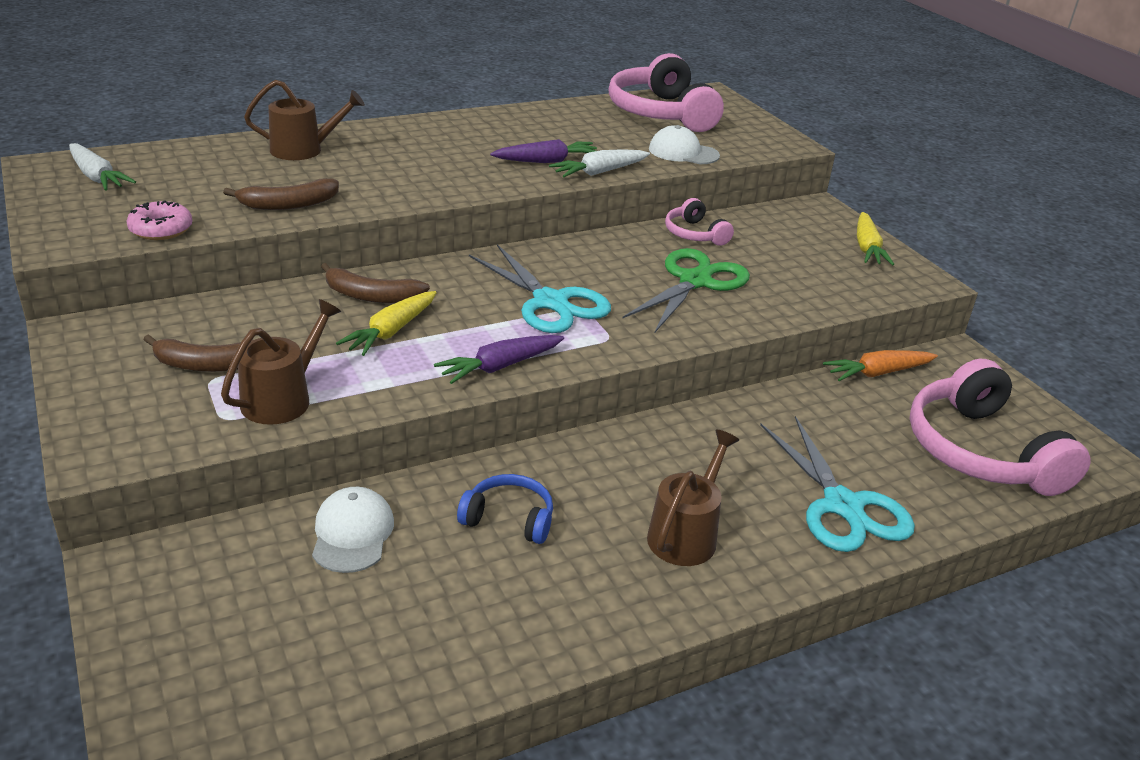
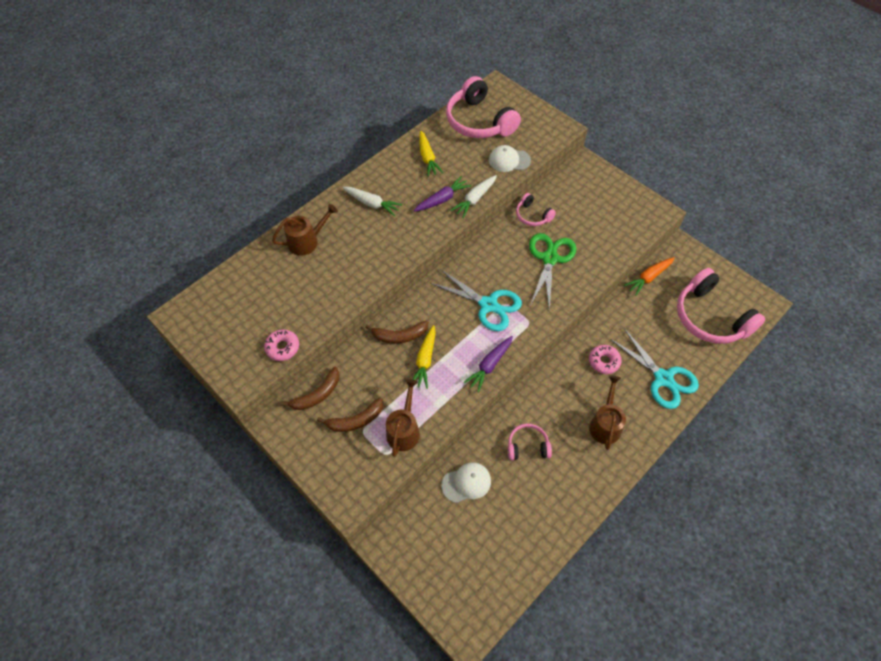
camera: 15 degrees left, 25 degrees up
white carrot [69,143,136,191] -> white carrot moved to [343,187,402,216]
brown banana [223,178,339,210] -> brown banana moved to [280,367,339,410]
white cap [312,487,394,573] -> white cap turned 90 degrees clockwise [441,462,491,503]
blue headphones [457,474,553,544] -> pink headphones [508,424,552,460]
yellow carrot [857,212,894,266] -> yellow carrot moved to [419,131,443,177]
none -> pink donut [589,345,622,374]

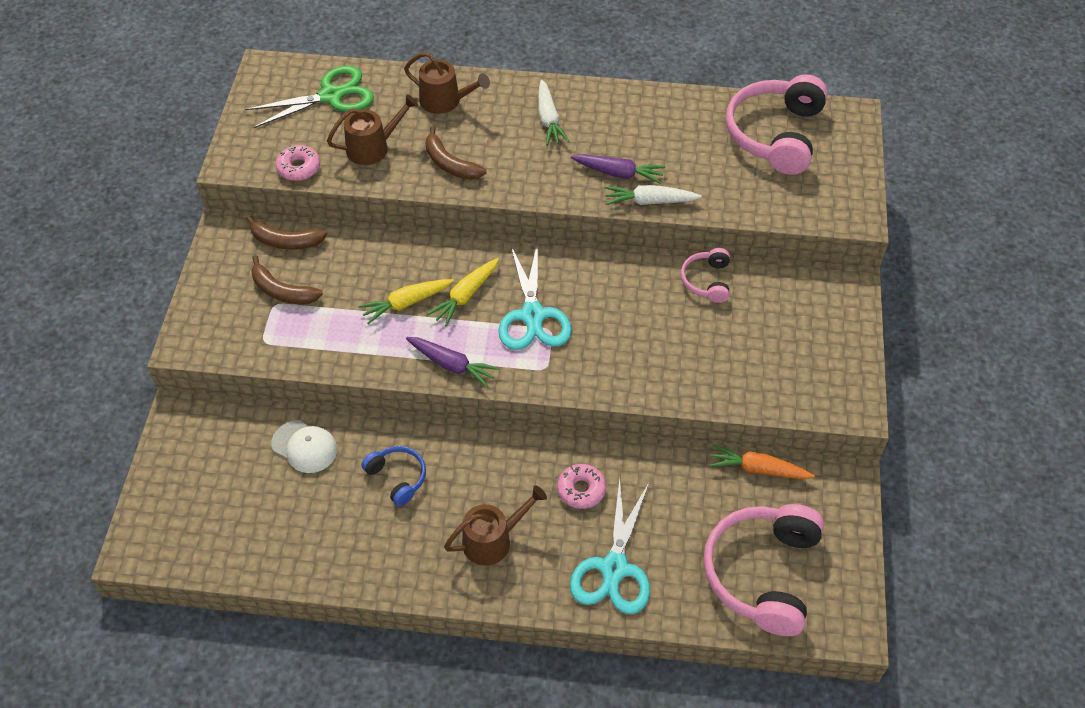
camera: 50 degrees right, 5 degrees down
brown banana [365,321,429,344] -> brown banana moved to [426,126,486,180]
brown watering can [386,379,420,457] -> brown watering can moved to [327,94,418,165]
yellow carrot [419,131,443,177] -> yellow carrot moved to [427,258,499,327]
purple carrot [464,336,513,392] -> purple carrot turned 150 degrees counterclockwise [406,337,500,387]
white cap [489,145,531,172] -> none
pink headphones [508,424,552,460] -> blue headphones [361,446,426,506]
green scissors [529,233,576,310] -> green scissors moved to [245,66,374,128]

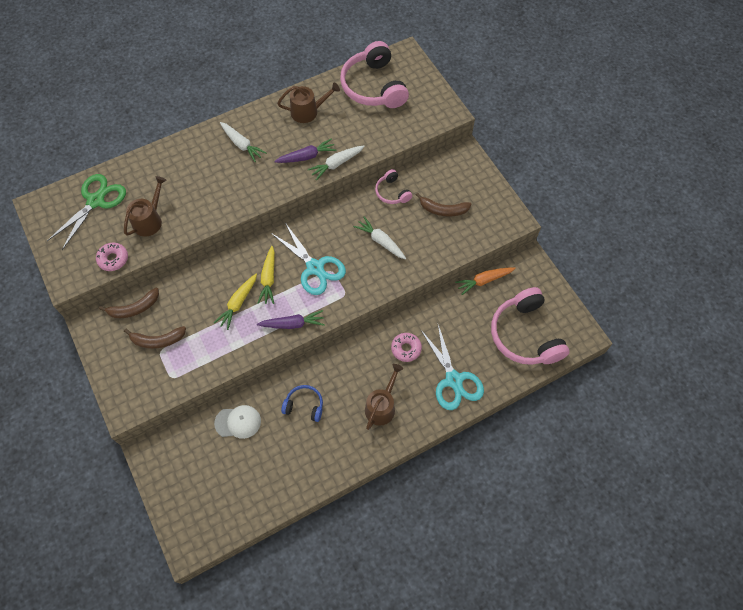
camera: 35 degrees left, 10 degrees up
brown watering can [404,52,490,114] -> brown watering can moved to [277,82,340,123]
brown banana [426,126,486,180] -> brown banana moved to [416,193,471,217]
none -> white carrot [354,217,406,259]

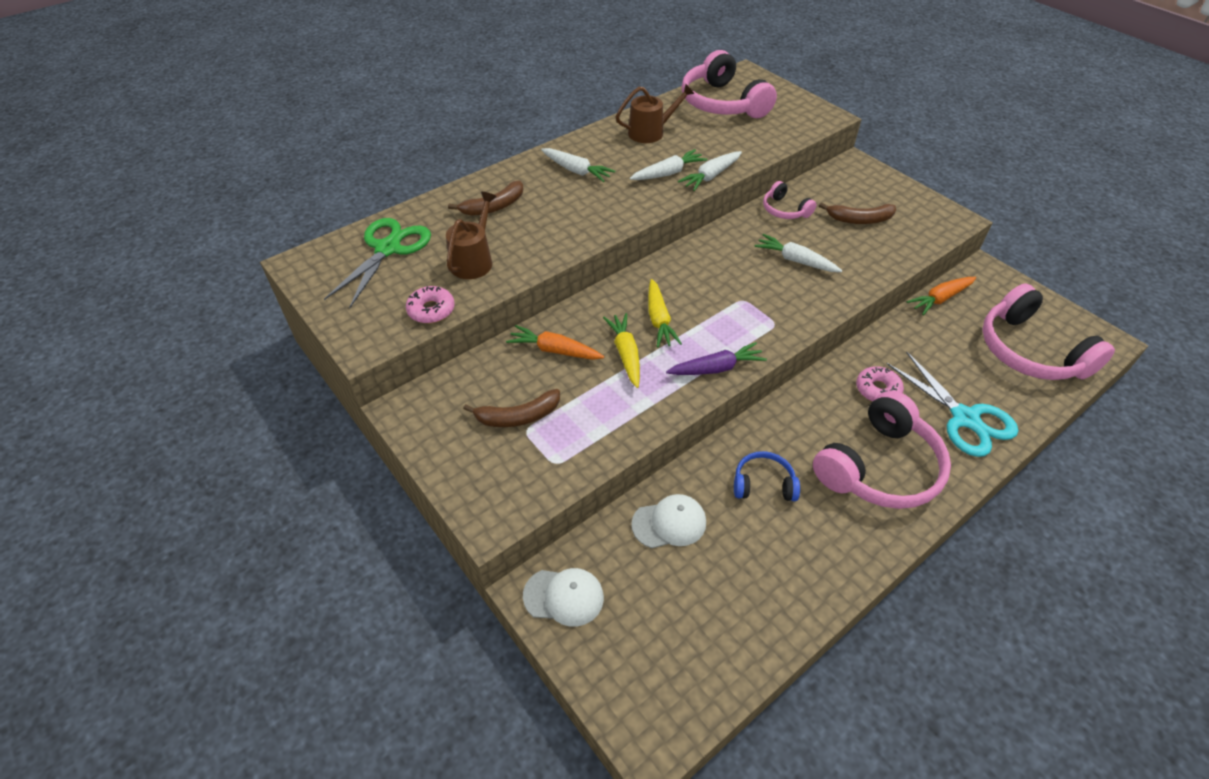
camera: 10 degrees left, 15 degrees down
brown banana [99,288,159,318] -> brown banana moved to [448,180,523,216]
yellow carrot [214,274,257,330] -> yellow carrot turned 150 degrees clockwise [603,313,640,388]
turquoise scissors [271,223,346,295] -> none
purple carrot [274,138,337,163] -> white carrot [630,149,707,180]
brown watering can [365,364,403,430] -> pink headphones [813,391,951,509]
none -> orange carrot [506,325,604,360]
none -> white cap [523,568,604,627]

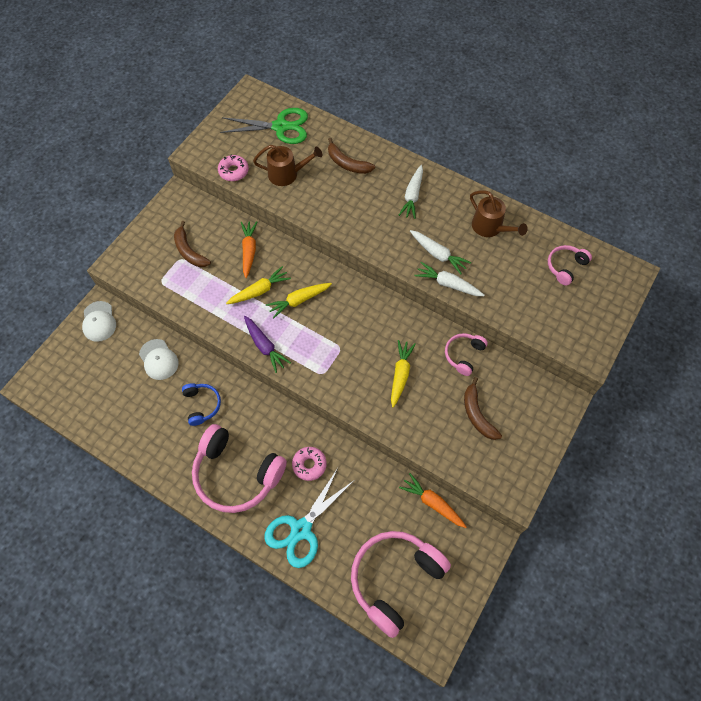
camera: 70 degrees right, 15 degrees up
pink headphones [682,50,777,118] -> pink headphones [548,245,592,286], size x0.50
white carrot [755,234,842,272] -> yellow carrot [391,340,416,408]

